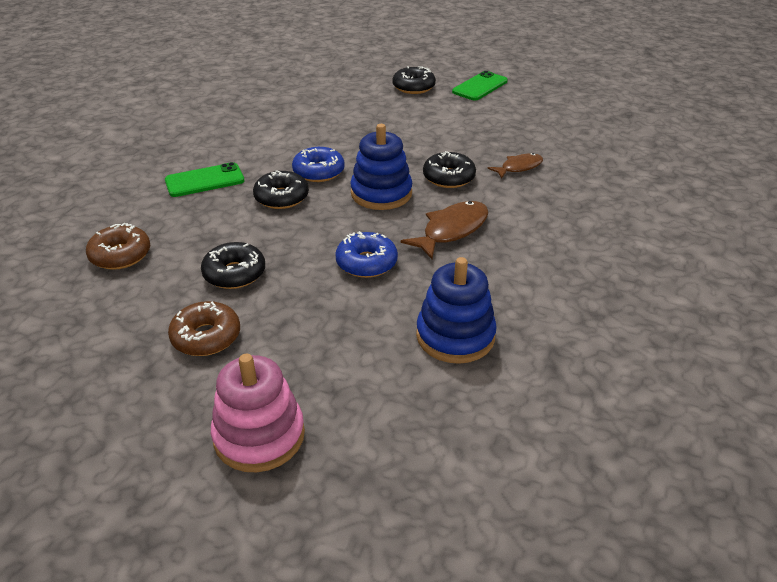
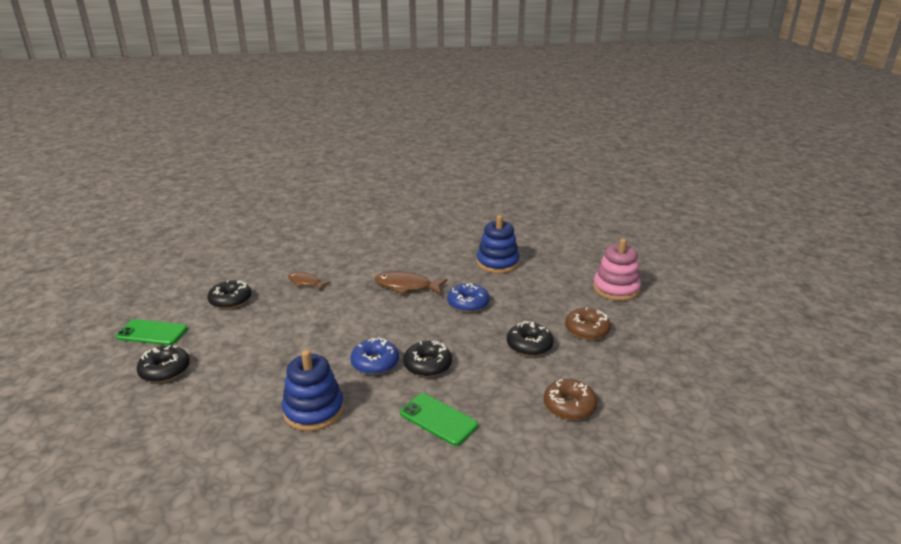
camera: 120 degrees left, 10 degrees down
blue stacking toy [350,124,412,210] -> blue stacking toy moved to [282,350,344,431]
black donut [423,151,476,188] -> black donut moved to [208,280,251,309]

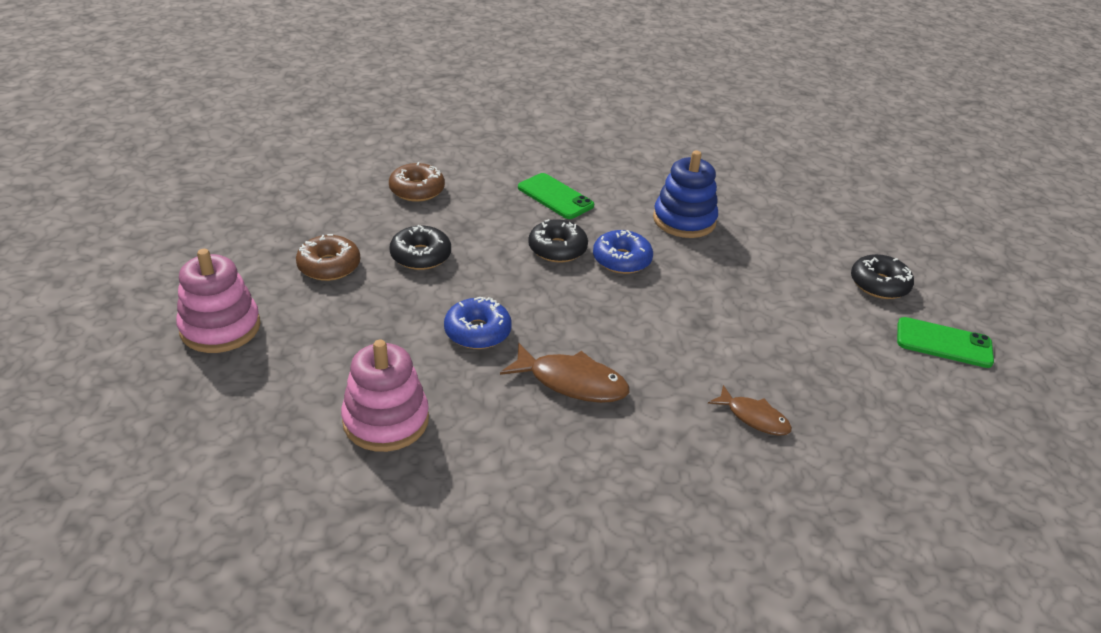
camera: 175 degrees left, 10 degrees up
black donut [208,280,251,309] -> none
blue stacking toy [477,215,520,273] -> pink stacking toy [341,340,429,452]

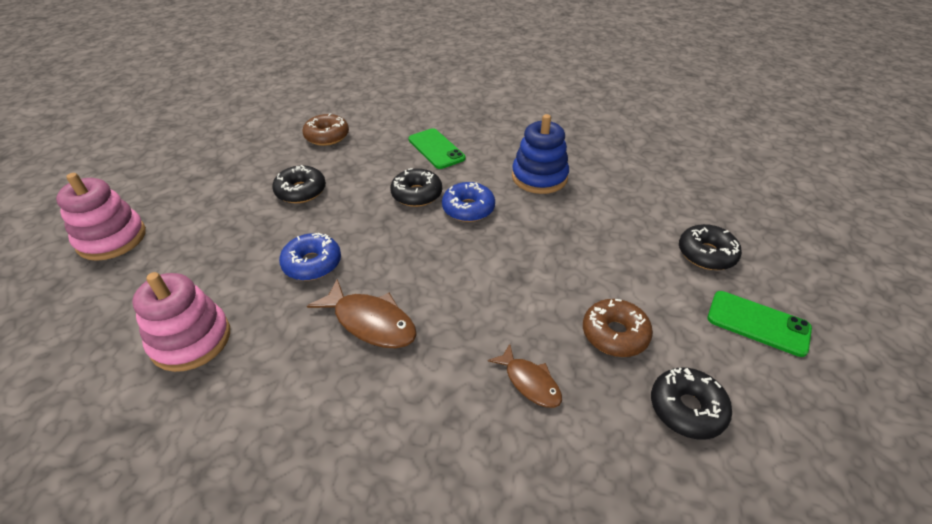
camera: 15 degrees right, 5 degrees up
brown donut [296,234,360,281] -> brown donut moved to [583,299,653,357]
none -> black donut [651,367,732,440]

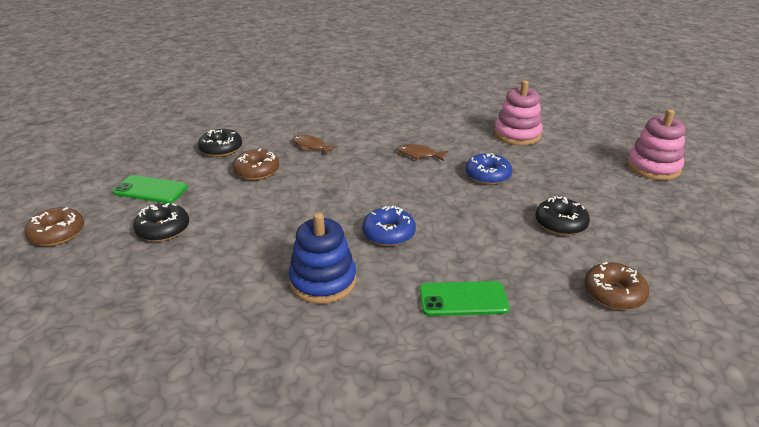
camera: 165 degrees right, 10 degrees down
brown fish [307,279,417,348] -> brown fish [397,144,448,161], size x0.64
black donut [390,168,442,207] -> none
green phone [408,128,465,169] -> green phone turned 45 degrees counterclockwise [419,281,510,316]
none -> brown donut [24,207,84,246]

